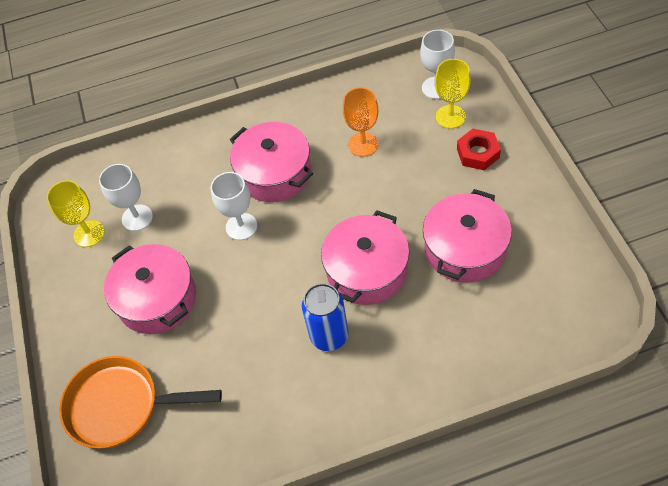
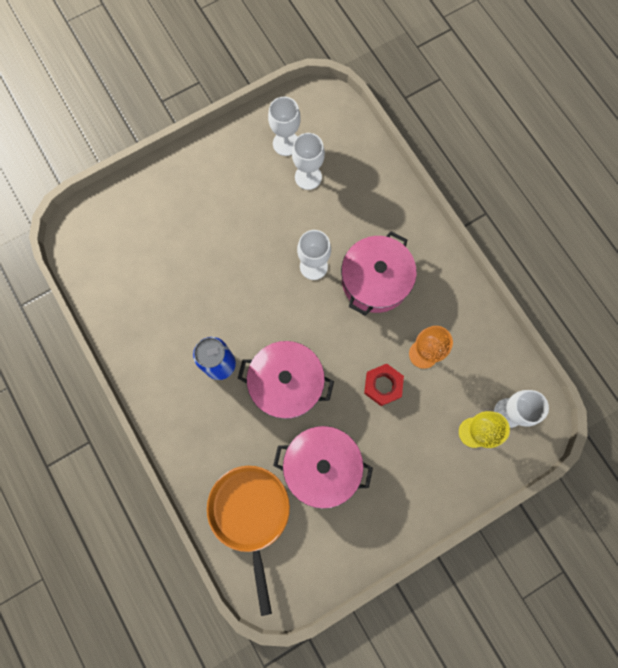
camera: 70 degrees right, 20 degrees up
yellow goblet [47,180,105,247] -> white goblet [268,97,301,156]
orange pan [59,356,222,449] -> orange pan moved to [207,466,290,616]
pink pot [104,244,196,334] -> none
red nut [457,129,501,170] -> red nut moved to [364,364,404,406]

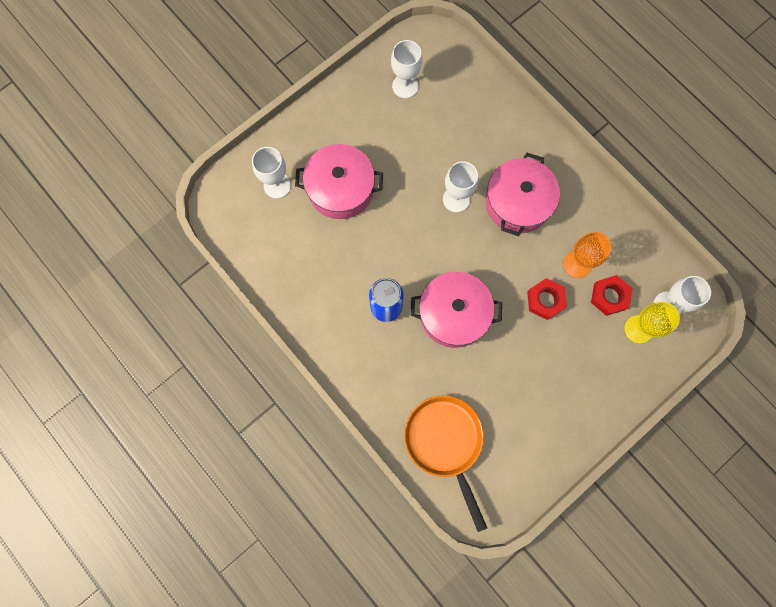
camera: 10 degrees left, 0 degrees up
pink pot [273,426,373,509] -> pink pot moved to [295,144,383,219]
white goblet [292,133,325,190] -> white goblet moved to [252,147,291,199]
none -> red nut [591,275,632,316]

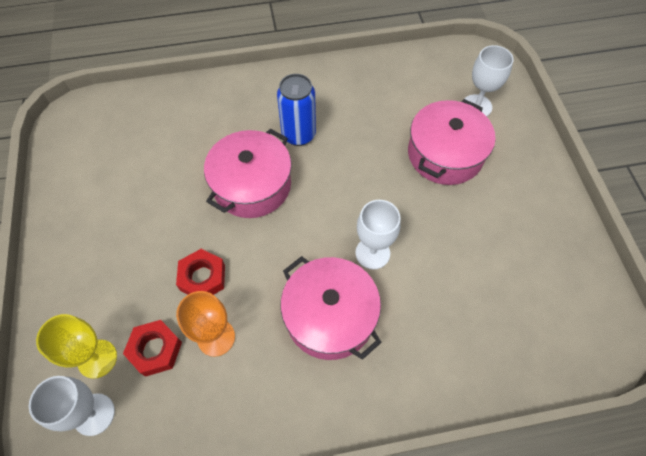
camera: 120 degrees right, 15 degrees down
white goblet [391,40,422,98] -> none
orange pan [404,396,487,532] -> none

